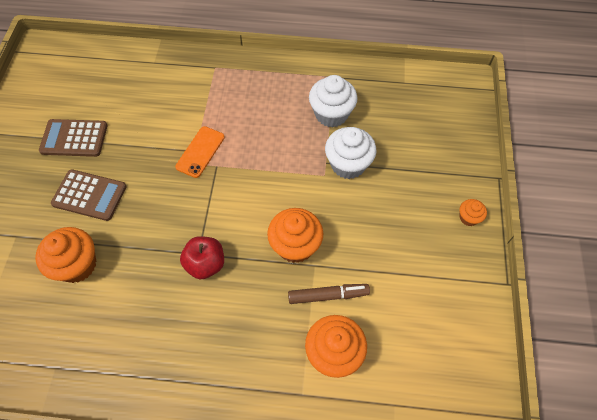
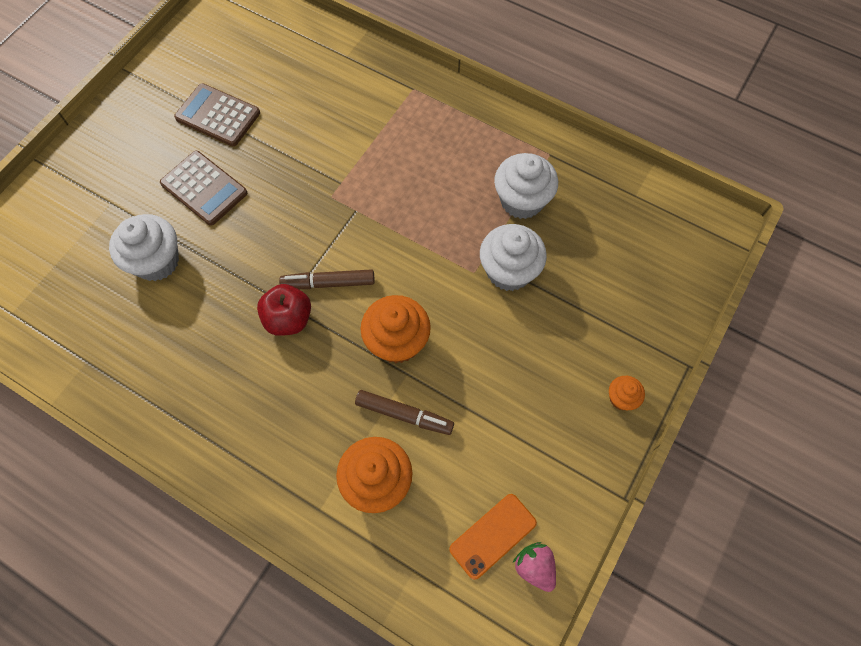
camera: 25 degrees right, 5 degrees up
orange cupcake [35,227,96,283] -> white cupcake [109,214,179,281]
orange phone [175,126,225,178] -> orange phone moved to [449,494,537,580]
none -> brown marker [279,269,375,289]
none -> pink strawberry [513,542,556,592]

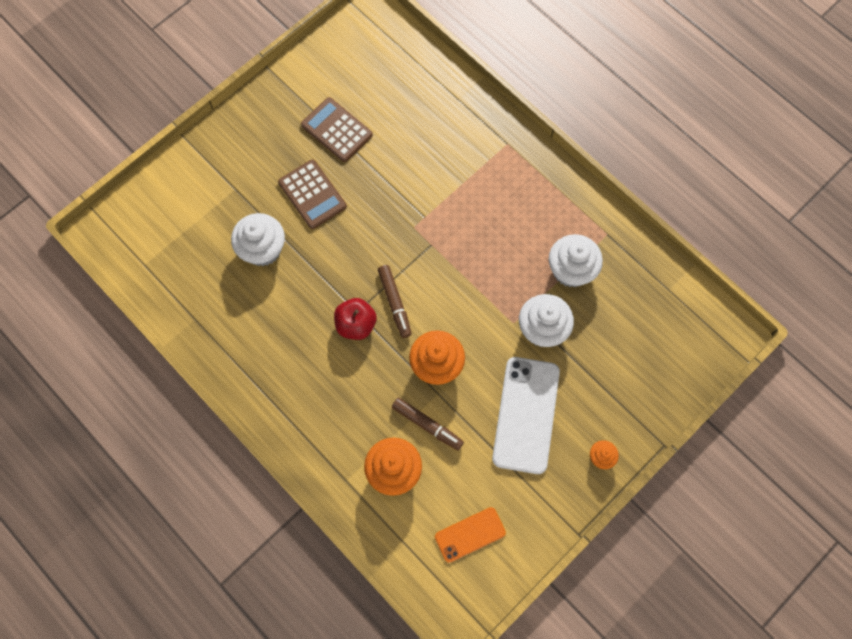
camera: 15 degrees right, 5 degrees up
brown marker [279,269,375,289] -> brown marker turned 120 degrees counterclockwise [378,265,412,338]
pink strawberry [513,542,556,592] -> none
none -> white phone [492,357,560,474]

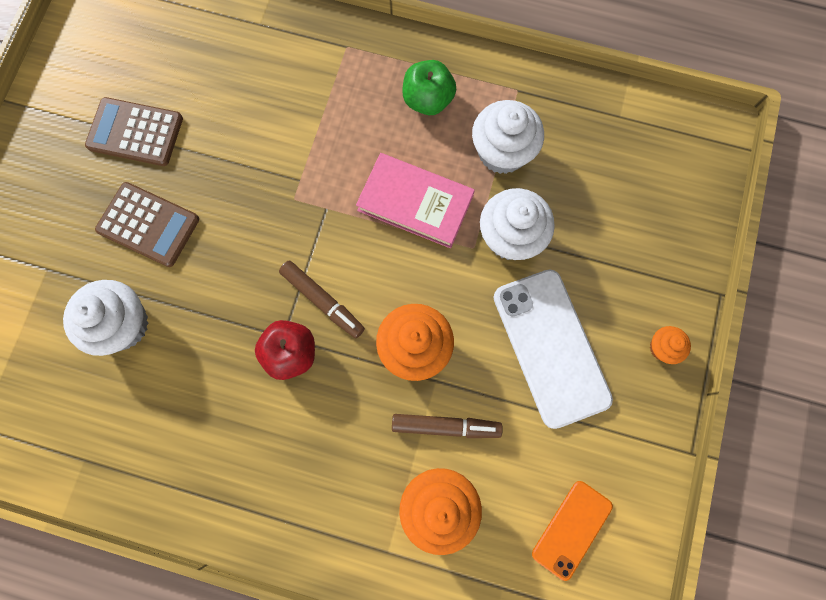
camera: 30 degrees left, 5 degrees up
none -> pink book [356,153,475,248]
none -> green apple [402,60,456,115]

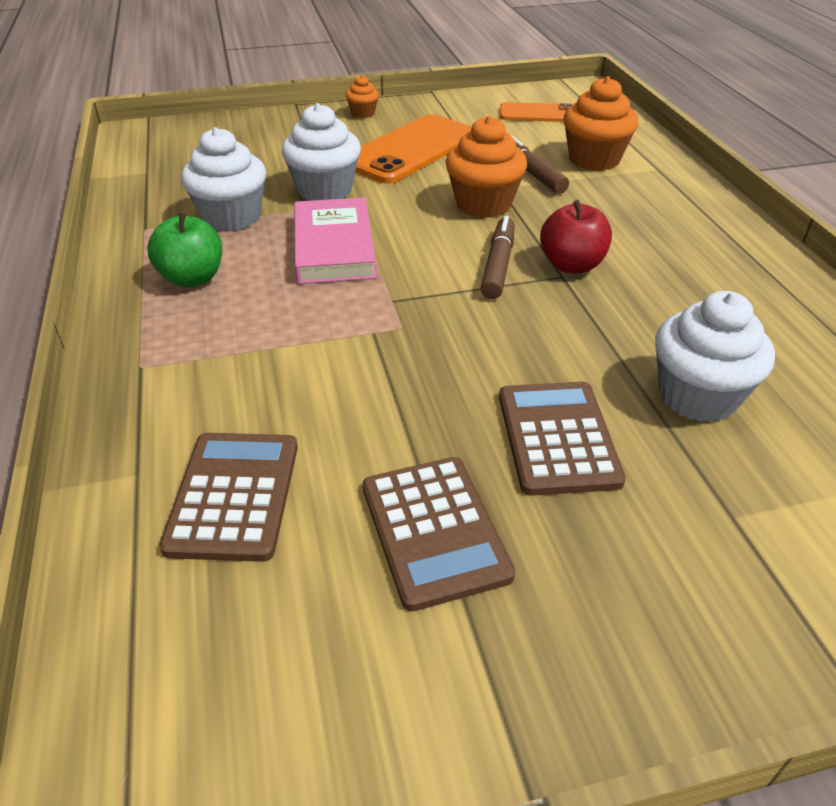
camera: 120 degrees left, 35 degrees down
white phone [493,269,613,429] -> orange phone [355,114,472,184]
none -> brown calculator [159,433,298,562]

